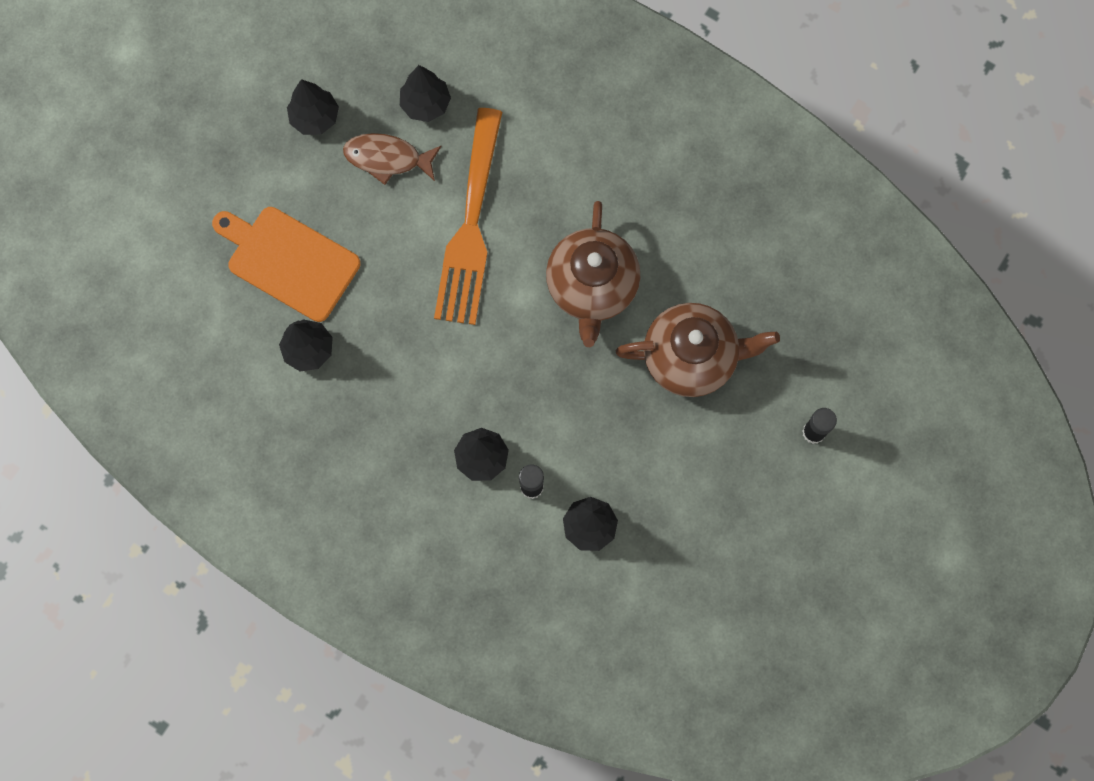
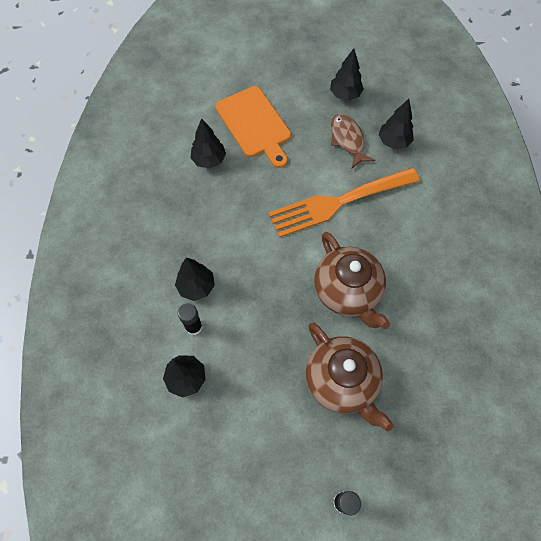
camera: 60 degrees right, 10 degrees down
orange cutting board [212,207,361,322] -> orange cutting board turned 150 degrees clockwise [215,86,291,168]
brown teapot [546,201,640,347] -> brown teapot turned 90 degrees counterclockwise [314,232,390,329]

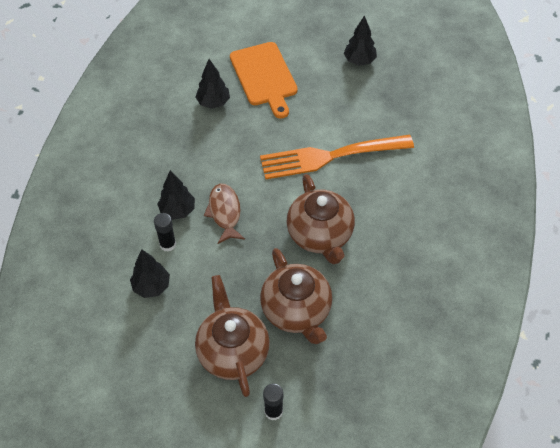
camera: 10 degrees right, 10 degrees down
brown fish [331,114,375,168] -> brown fish moved to [204,184,245,244]
black tree [378,99,414,149] -> none
none -> brown teapot [195,275,270,397]

